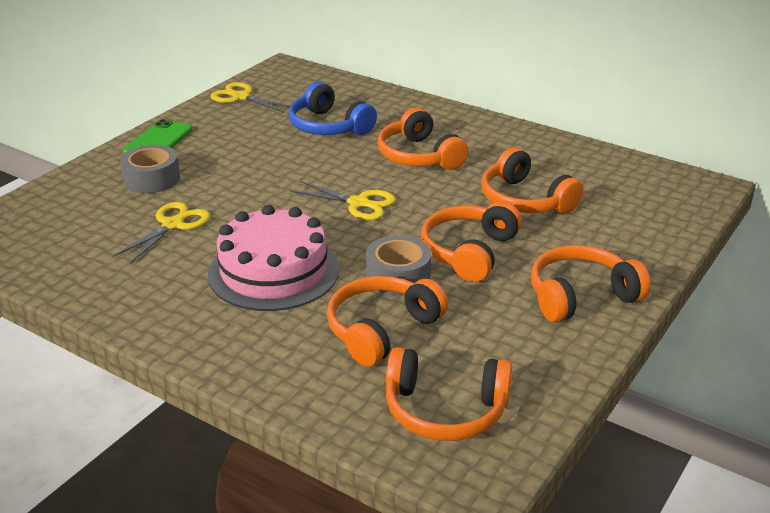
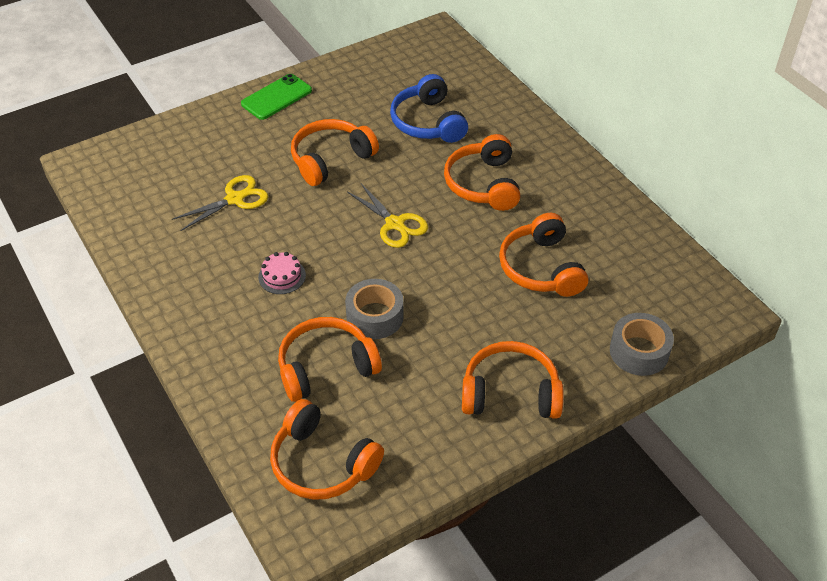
camera: 25 degrees right, 15 degrees up
grey tape [120,145,180,193] -> grey tape moved to [610,313,674,376]
pink cake [208,205,339,311] -> pink cake [258,252,306,294], size x0.42
yellow scissors [210,82,290,113] -> none
orange headphones [421,201,522,282] -> orange headphones moved to [291,119,379,186]

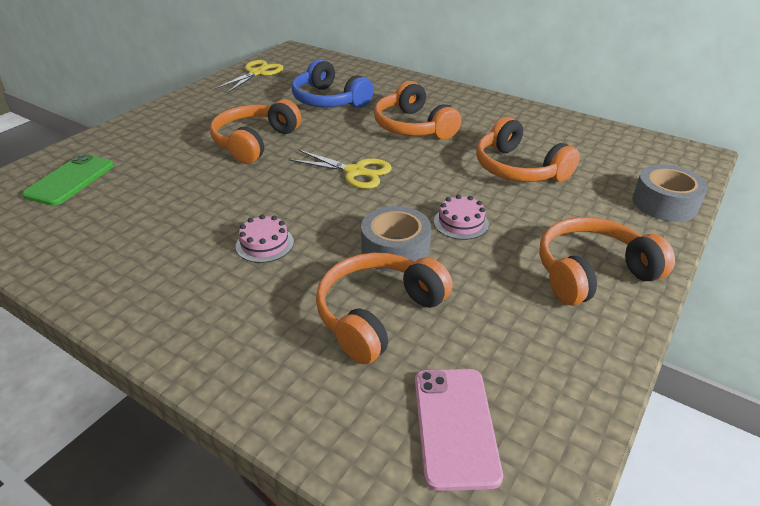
camera: 25 degrees left, 10 degrees down
yellow scissors [172,175,268,231] -> yellow scissors moved to [215,60,283,93]
green phone [241,74,312,120] -> green phone moved to [22,154,114,206]
orange headphones [270,399,384,500] -> pink phone [415,369,503,491]
none -> pink cake [434,194,489,240]

